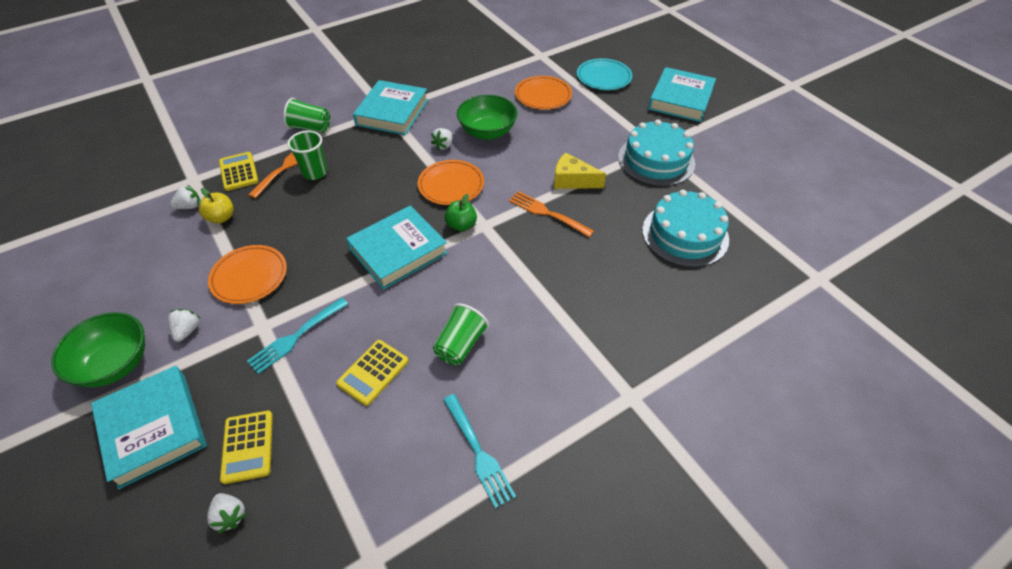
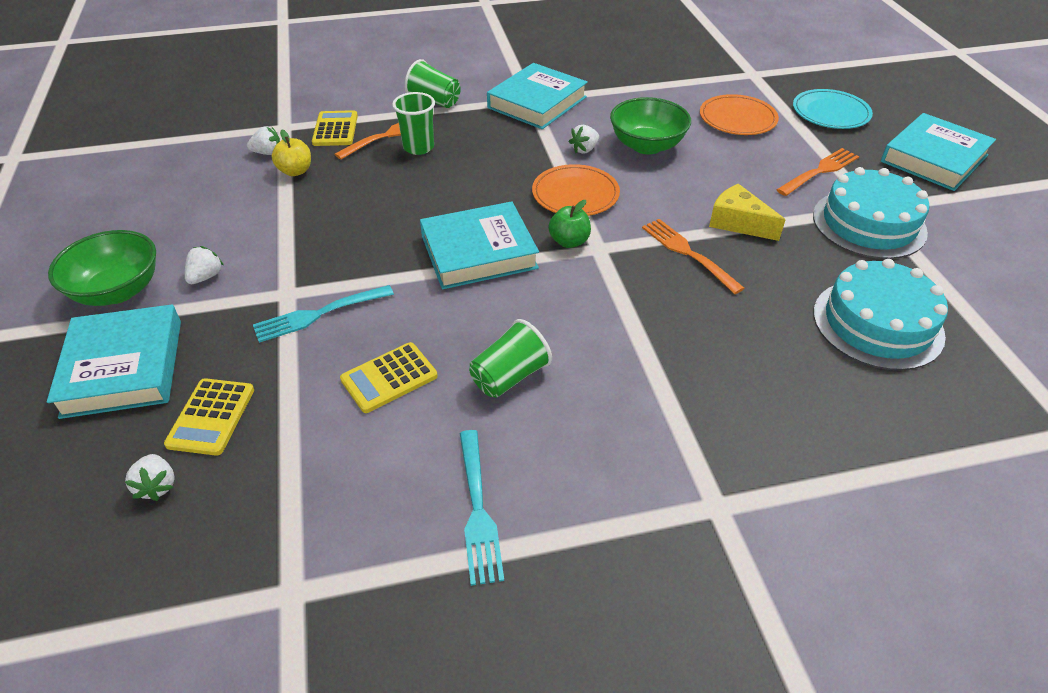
camera: 20 degrees right, 5 degrees down
orange plate [208,245,287,304] -> none
none -> orange fork [776,148,859,196]

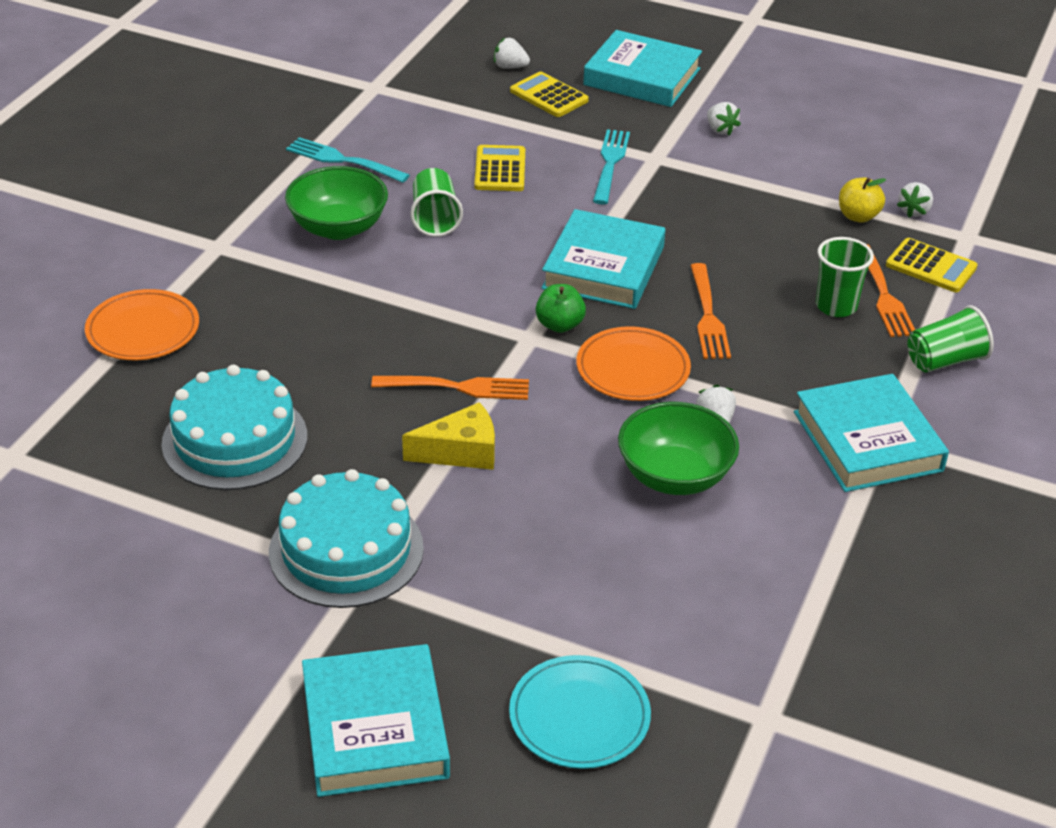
camera: 125 degrees right, 5 degrees down
green bowl [48,230,156,306] -> green bowl moved to [285,166,388,240]
orange plate [700,94,779,135] -> orange plate moved to [85,289,199,360]
orange fork [776,148,859,196] -> orange fork moved to [690,263,731,359]

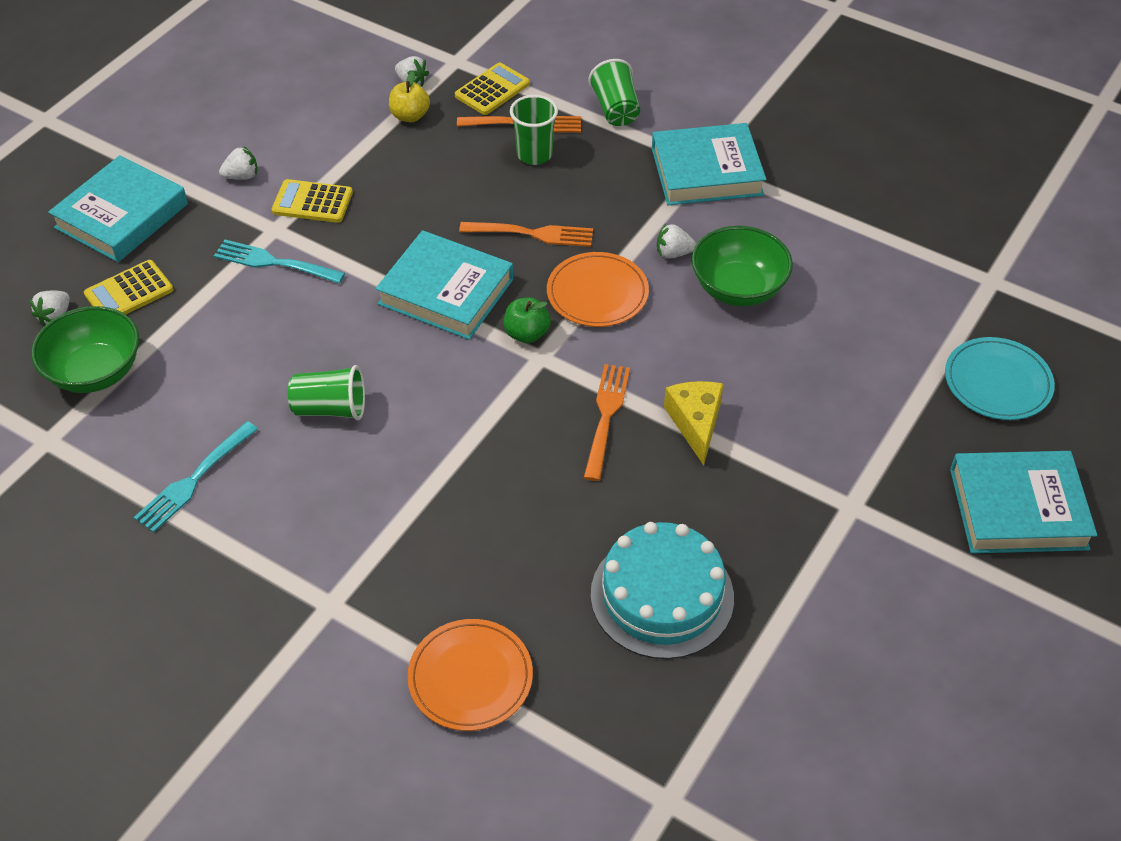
camera: 80 degrees left, 10 degrees up
turquoise cake [269,469,424,608] -> none
green bowl [285,166,388,240] -> green bowl moved to [31,306,139,393]
yellow calculator [474,145,525,191] -> yellow calculator moved to [272,179,353,223]

